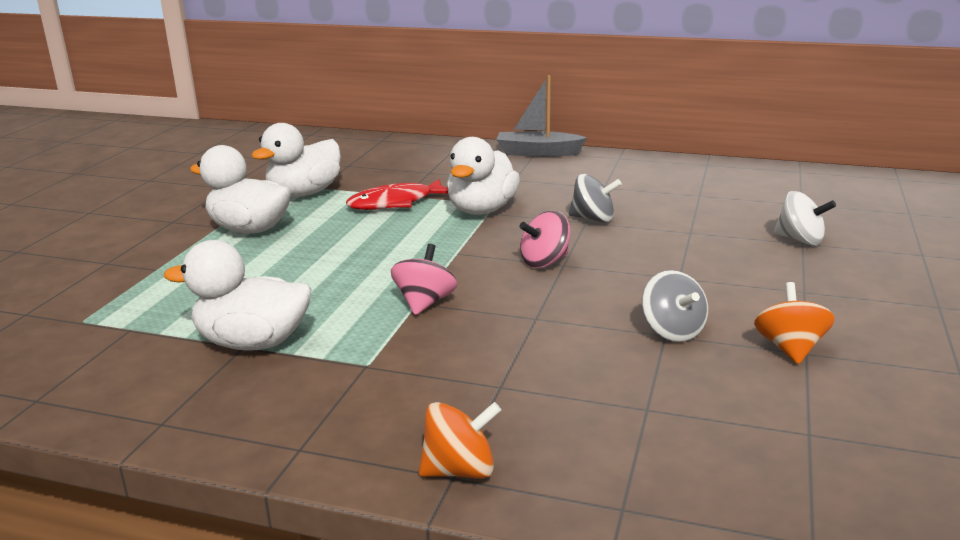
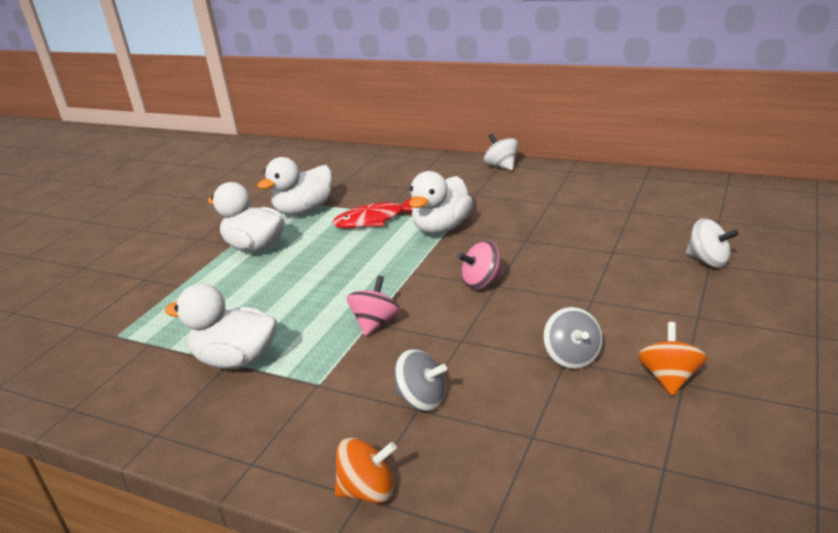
camera: 10 degrees right, 5 degrees up
grey boat [496,75,587,157] -> white spinning top [484,133,518,170]
grey spinning top [569,174,622,223] -> grey spinning top moved to [394,349,447,411]

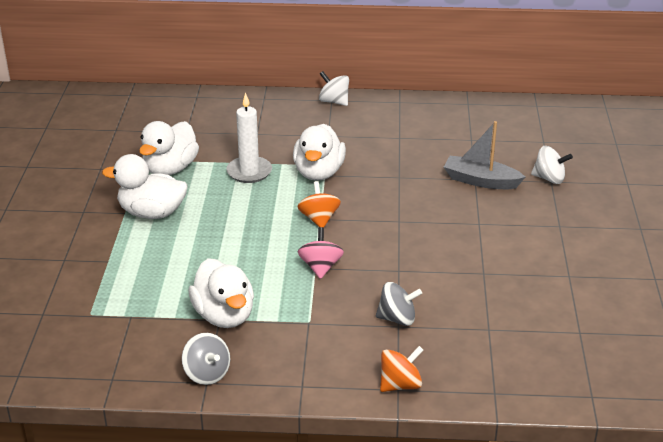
camera: 25 degrees left, 5 degrees up
white duck [165,283,277,369] -> white duck turned 105 degrees counterclockwise [188,258,254,328]
red fish [333,197,412,228] -> white candle [226,92,272,183]
pink spinning top [457,240,503,289] -> none
grey spinning top [543,307,603,369] -> grey spinning top moved to [182,333,230,385]
orange spinning top [638,322,707,396] -> orange spinning top moved to [297,181,341,228]
none -> grey boat [444,121,525,189]

